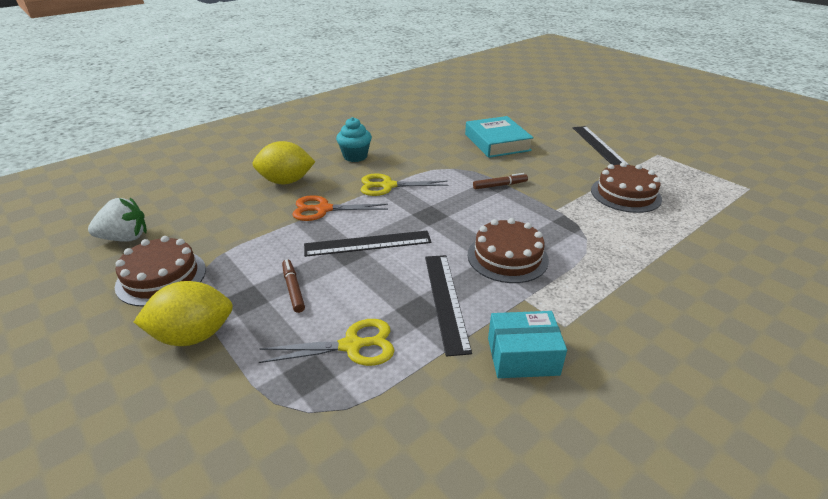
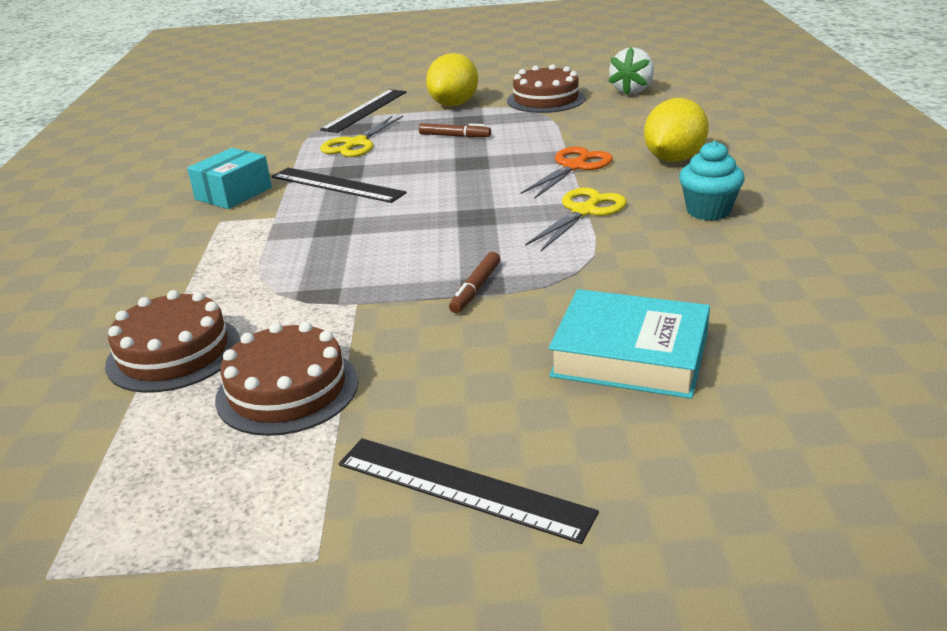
camera: 130 degrees right, 5 degrees down
black ruler [304,231,432,257] -> black ruler moved to [320,89,406,133]
brown cake [467,218,549,283] -> brown cake moved to [105,290,241,393]

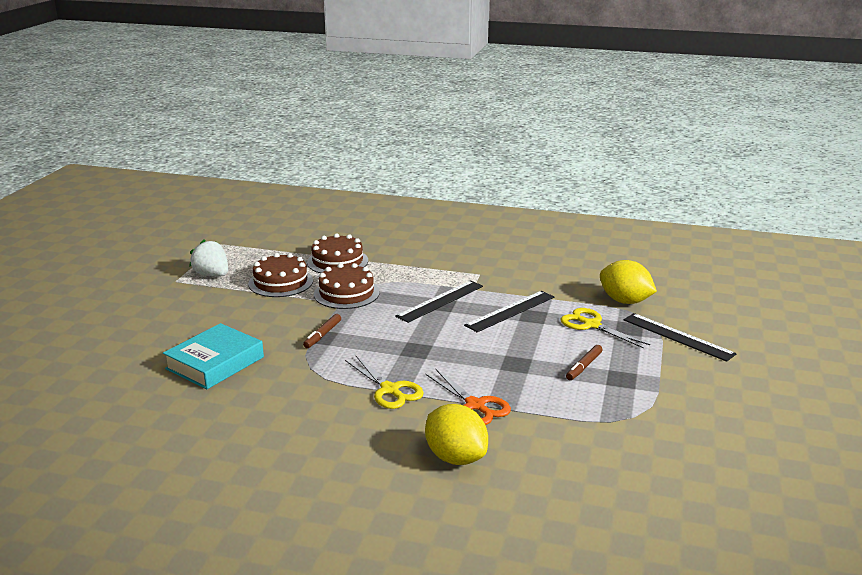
camera: 105 degrees right, 5 degrees down
turquoise box [187,148,272,209] -> none
black ruler [339,438,599,544] -> black ruler moved to [395,280,483,323]
yellow lemon [426,53,478,106] -> yellow lemon moved to [600,260,657,304]
brown marker [449,252,500,313] -> brown marker turned 105 degrees counterclockwise [303,314,341,348]
brown cake [507,64,585,113] -> brown cake moved to [314,263,380,309]
white strawberry [608,47,654,95] -> white strawberry moved to [189,239,228,277]
turquoise cupcake [679,141,745,221] -> none

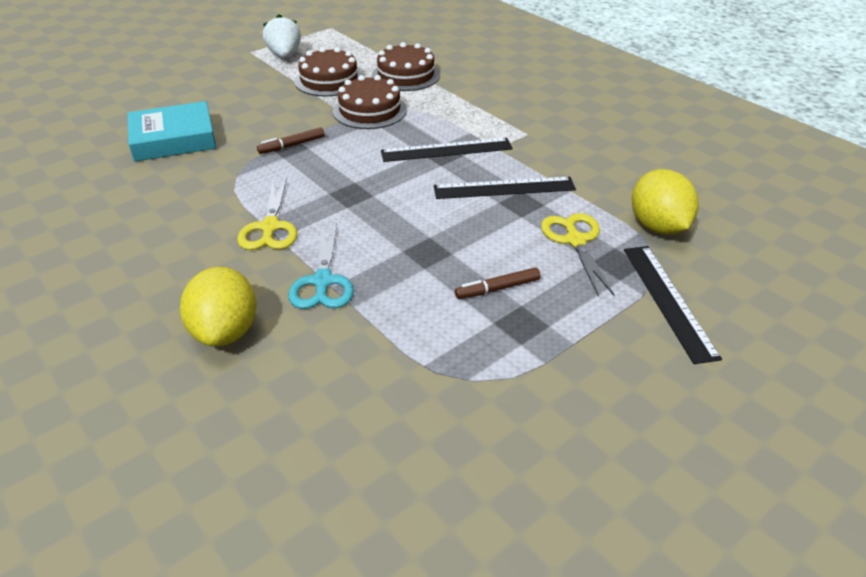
camera: 35 degrees right, 15 degrees up
orange scissors [426,369,511,425] -> turquoise scissors [288,223,354,309]

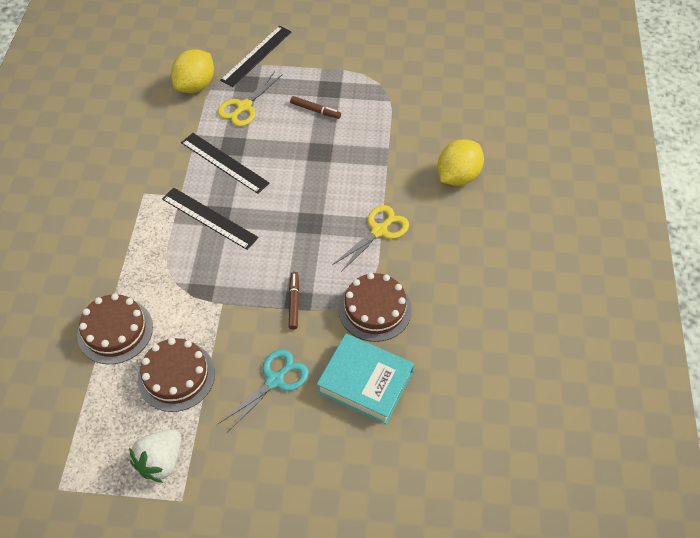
camera: 135 degrees left, 15 degrees up
brown marker [257,127,325,154] -> brown marker turned 105 degrees counterclockwise [288,272,299,330]
turquoise scissors [288,223,354,309] -> turquoise scissors moved to [218,349,309,433]
brown cake [333,75,407,129] -> brown cake moved to [339,273,412,342]

